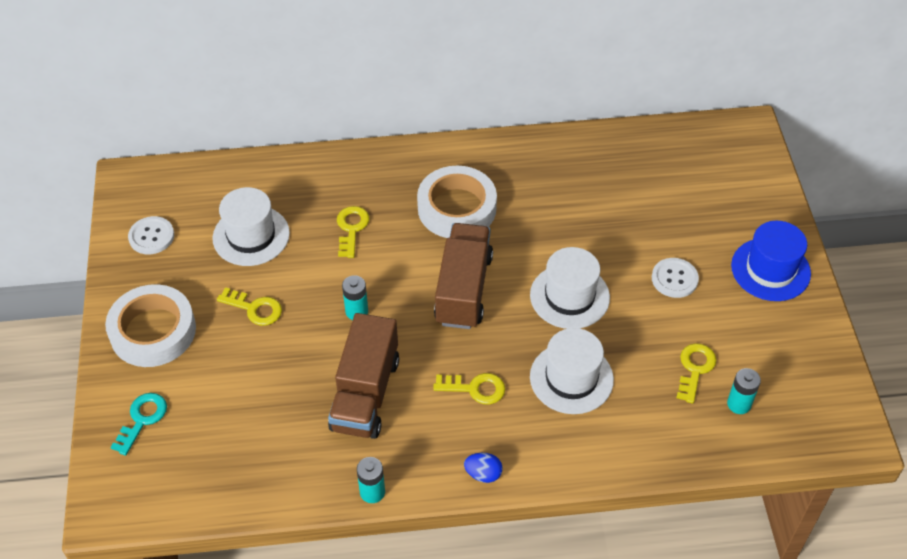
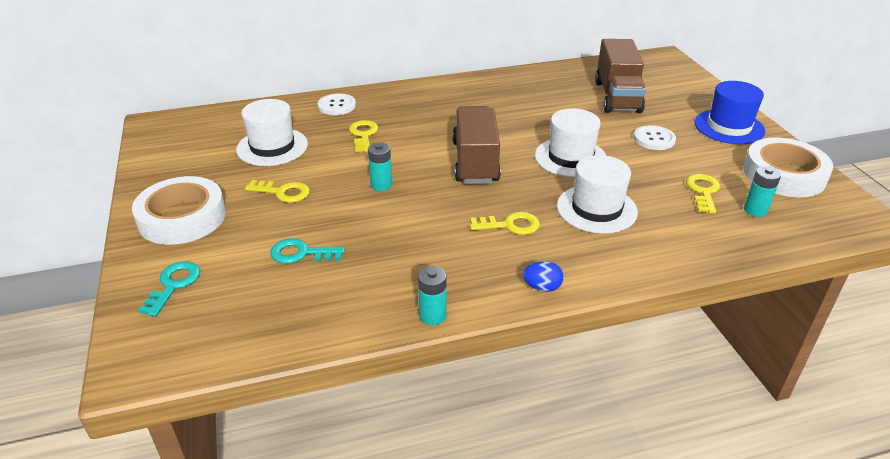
camera: 10 degrees left, 15 degrees down
white button [128,216,174,254] -> white button moved to [318,93,356,115]
brown truck [328,313,399,439] -> brown truck moved to [595,39,646,113]
white tape [417,166,497,238] -> white tape moved to [743,137,833,197]
none -> turquoise key [270,238,345,264]

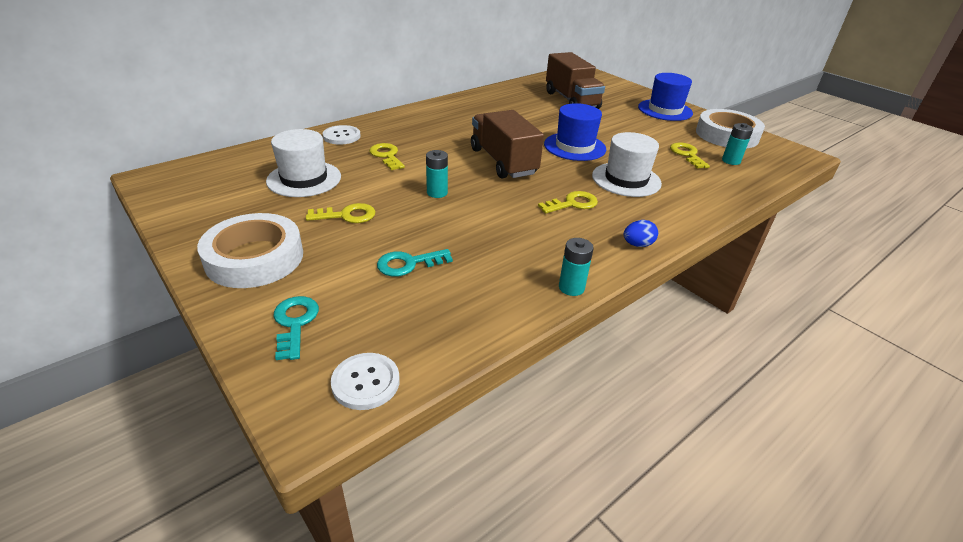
camera: 25 degrees left, 0 degrees up
white hat [535,108,606,178] -> blue hat [544,103,606,161]
white button [634,125,676,150] -> white button moved to [331,353,400,410]

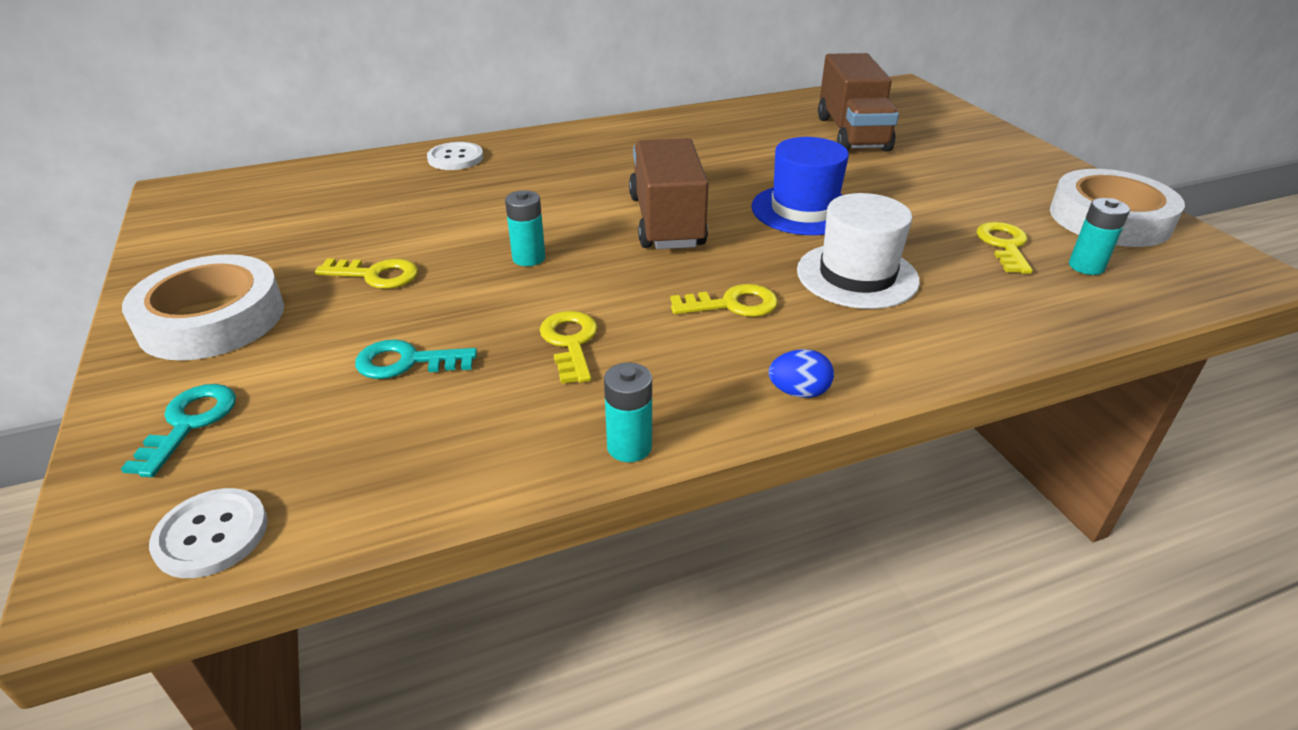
camera: 20 degrees right, 0 degrees up
white hat [266,129,341,197] -> none
yellow key [369,143,405,170] -> yellow key moved to [540,311,597,384]
blue hat [638,73,693,121] -> none

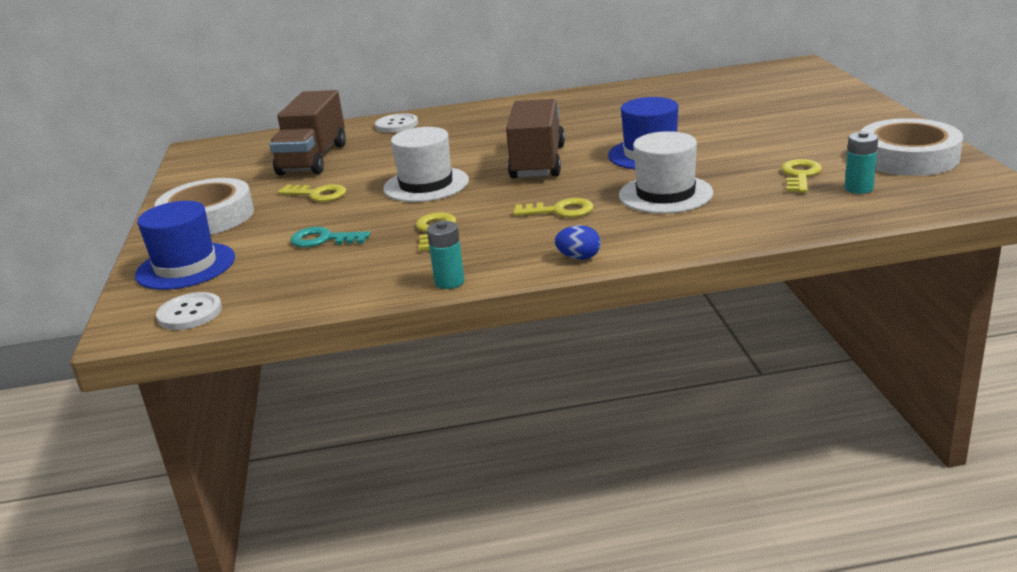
camera: 15 degrees right, 10 degrees down
turquoise key [121,384,236,477] -> blue hat [135,201,235,290]
turquoise battery [505,190,545,266] -> white hat [383,127,469,202]
brown truck [818,53,899,152] -> brown truck moved to [269,90,346,175]

